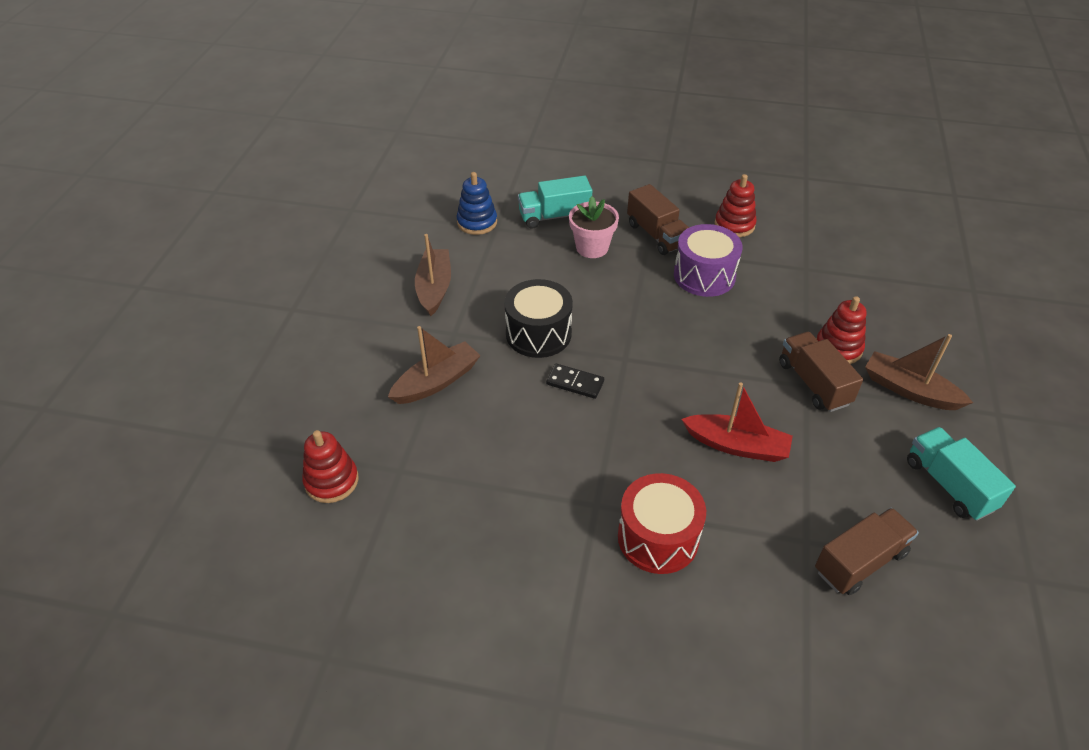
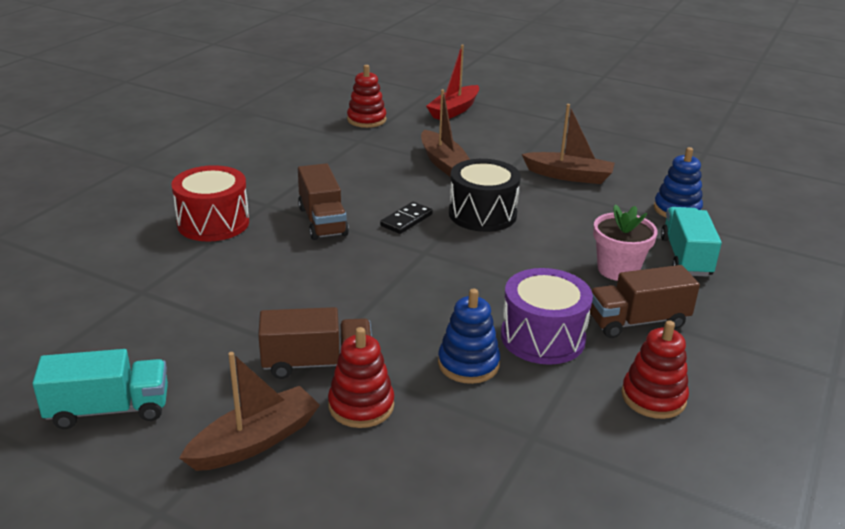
camera: 105 degrees right, 15 degrees down
red boat [682,382,793,462] -> red boat moved to [426,45,479,120]
brown truck [815,508,919,595] -> brown truck moved to [298,163,349,240]
none -> blue stacking toy [438,289,500,384]

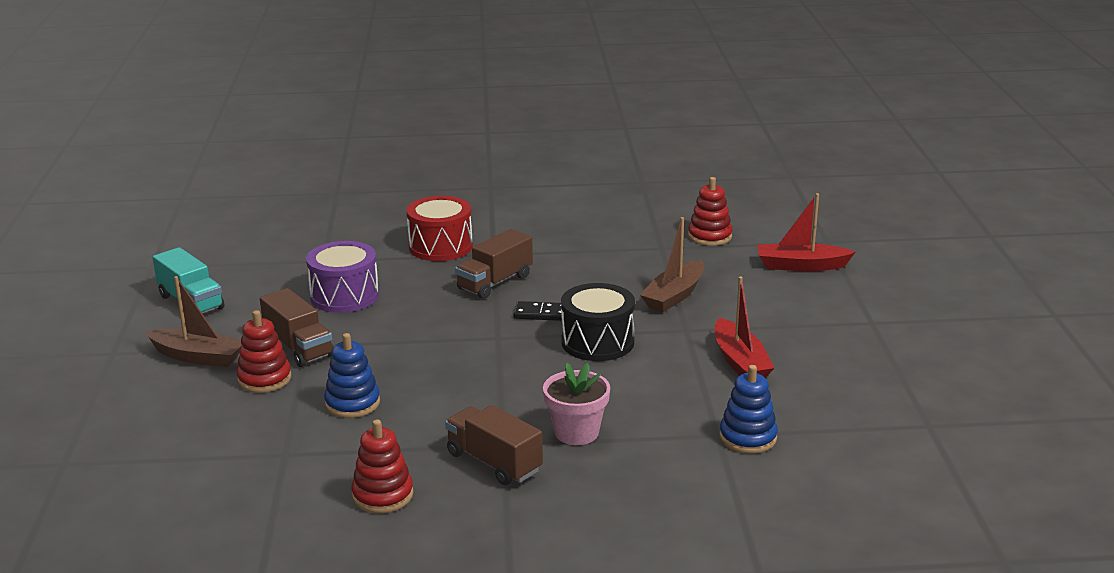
camera: 60 degrees right, 5 degrees down
purple drum [501,268,593,365] -> purple drum moved to [306,241,379,313]
brown boat [522,104,615,184] -> red boat [715,276,774,378]
turquoise truck [661,207,722,277] -> none

